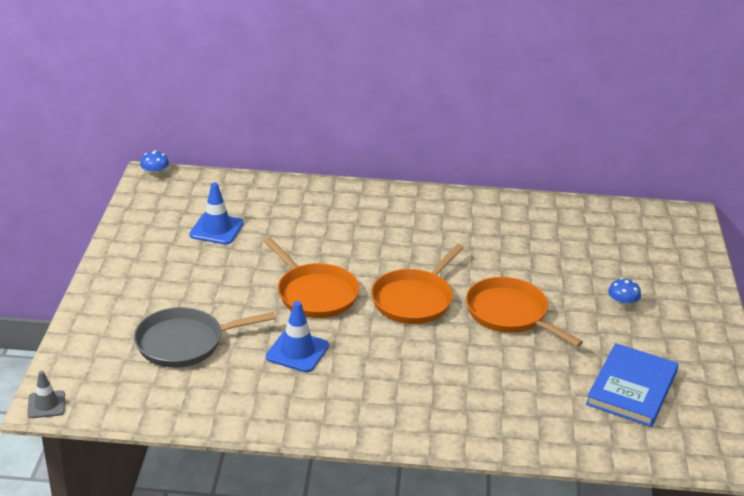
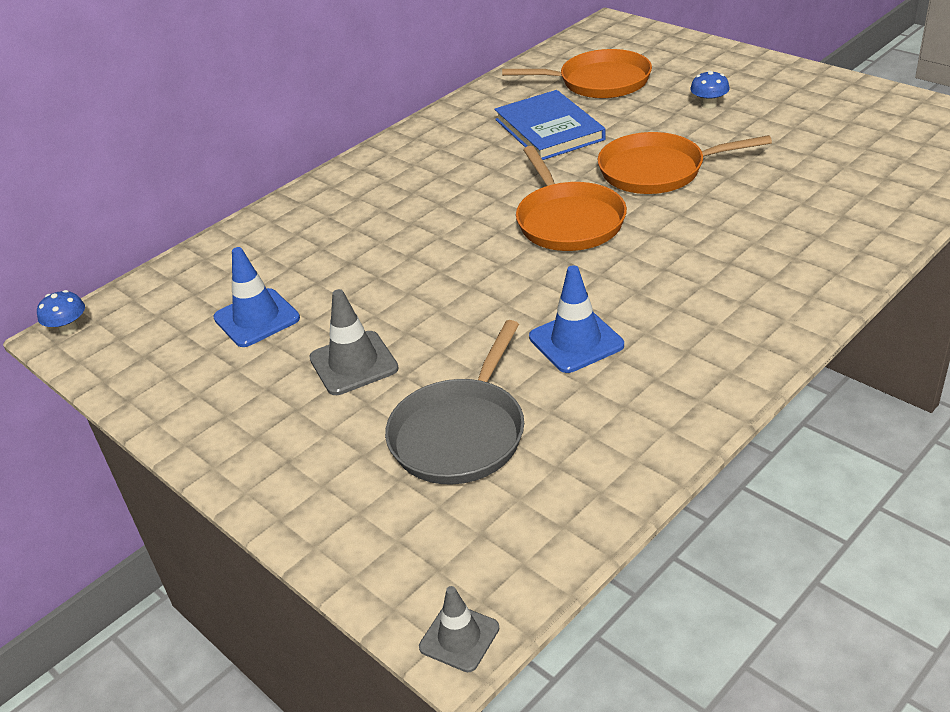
camera: 45 degrees left, 5 degrees up
orange pan [263,237,359,318] -> orange pan moved to [502,49,652,99]
blue book [586,343,679,427] -> blue book moved to [494,90,606,160]
none -> grey traffic cone [309,289,399,395]

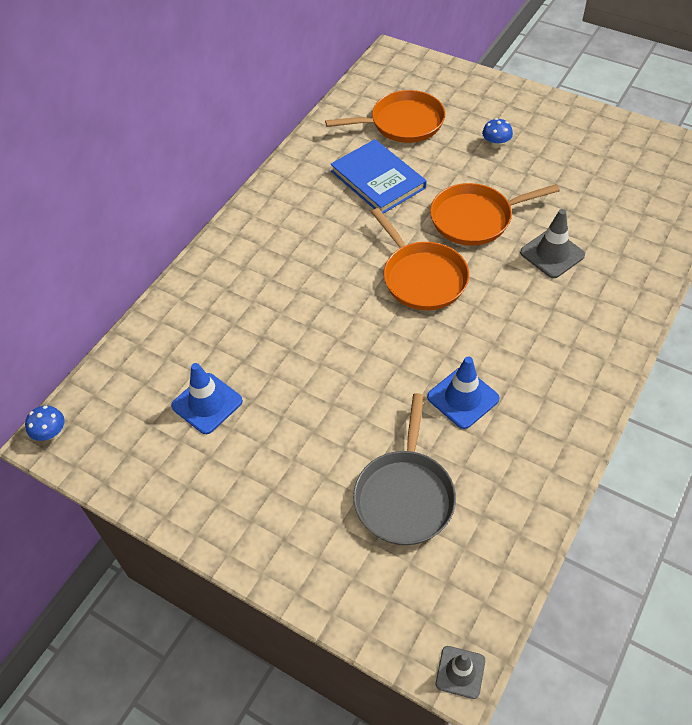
camera: 15 degrees left, 15 degrees up
grey traffic cone [309,289,399,395] -> grey traffic cone moved to [520,209,585,278]

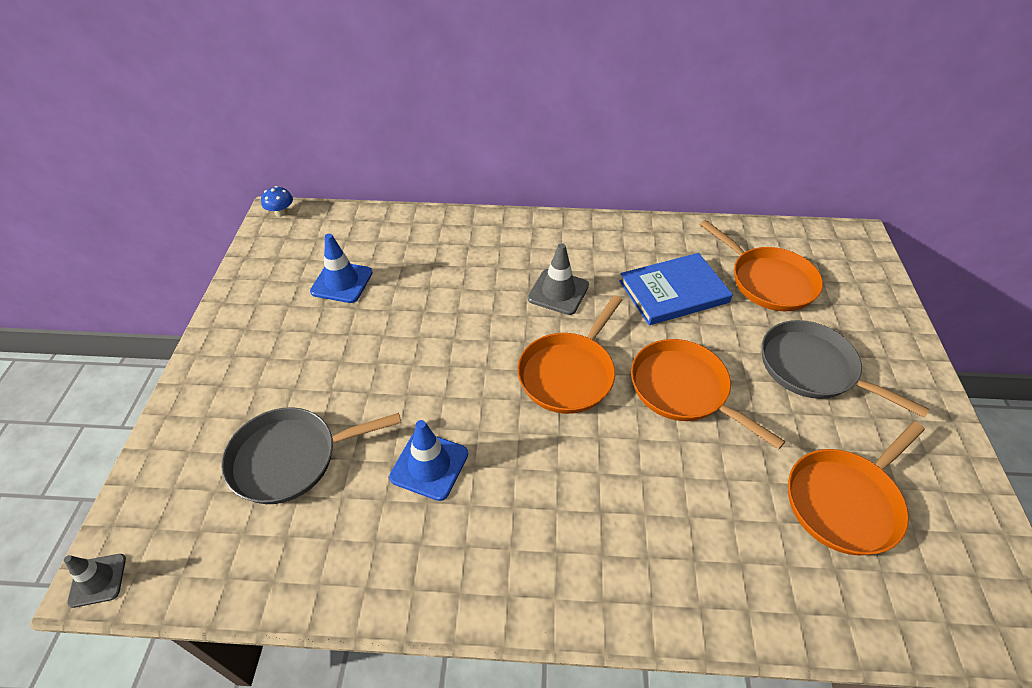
camera: 60 degrees right, 5 degrees down
blue book [330,139,426,214] -> blue book turned 45 degrees clockwise [619,253,733,325]
blue mushroom [482,118,513,148] -> grey pan [762,320,930,418]
grey traffic cone [520,209,585,278] -> grey traffic cone moved to [528,243,589,315]
none -> orange pan [788,421,925,555]

